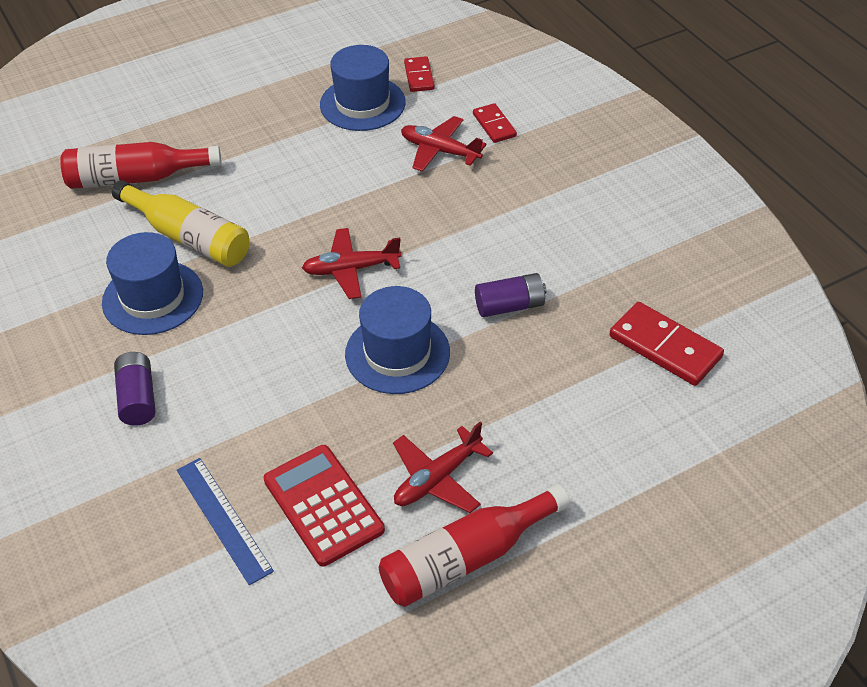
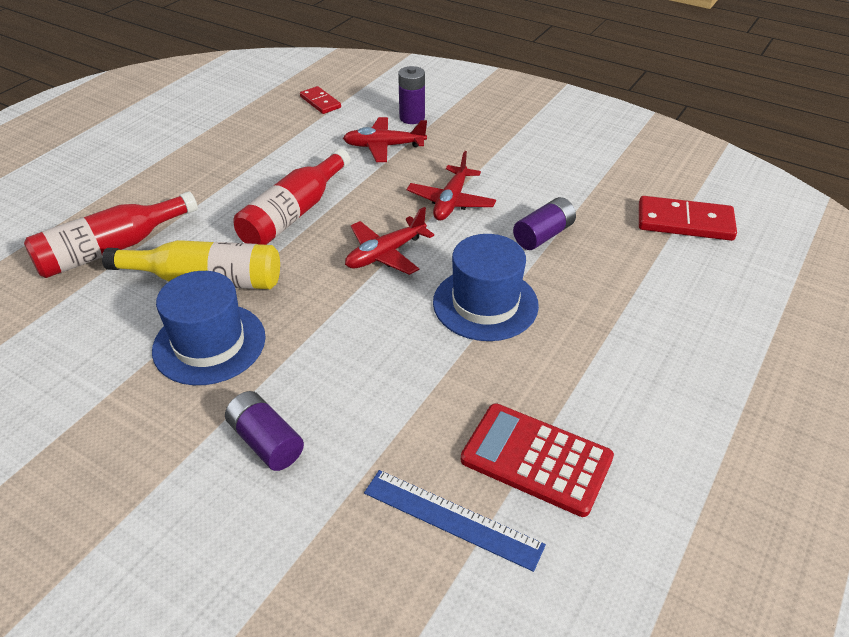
camera: 30 degrees left, 5 degrees down
blue hat [320,45,406,131] -> none
red bottle [379,484,570,607] -> red bottle moved to [234,148,350,245]
red plane [393,422,493,513] -> red plane moved to [407,151,496,221]
red domino [473,103,517,143] -> purple battery [398,66,425,124]

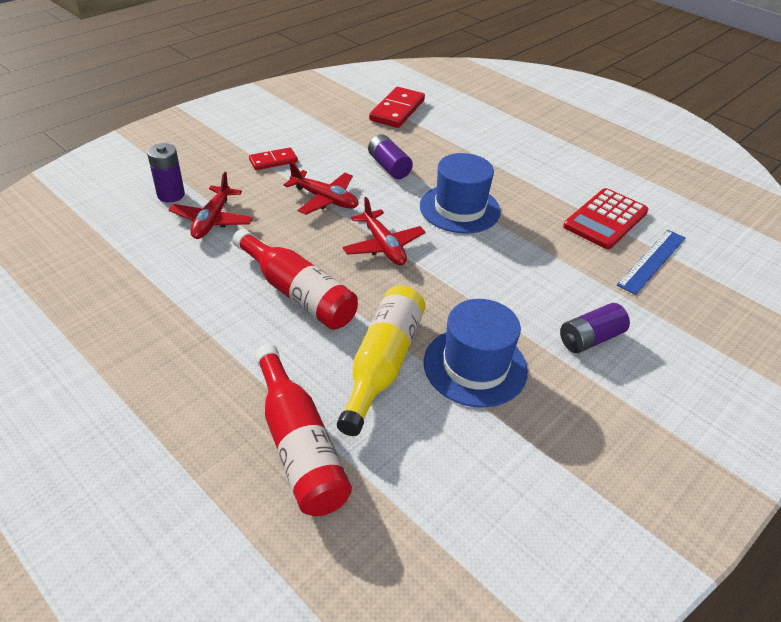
camera: 80 degrees left, 0 degrees up
red domino [300,86,341,114] -> red domino moved to [249,148,298,170]

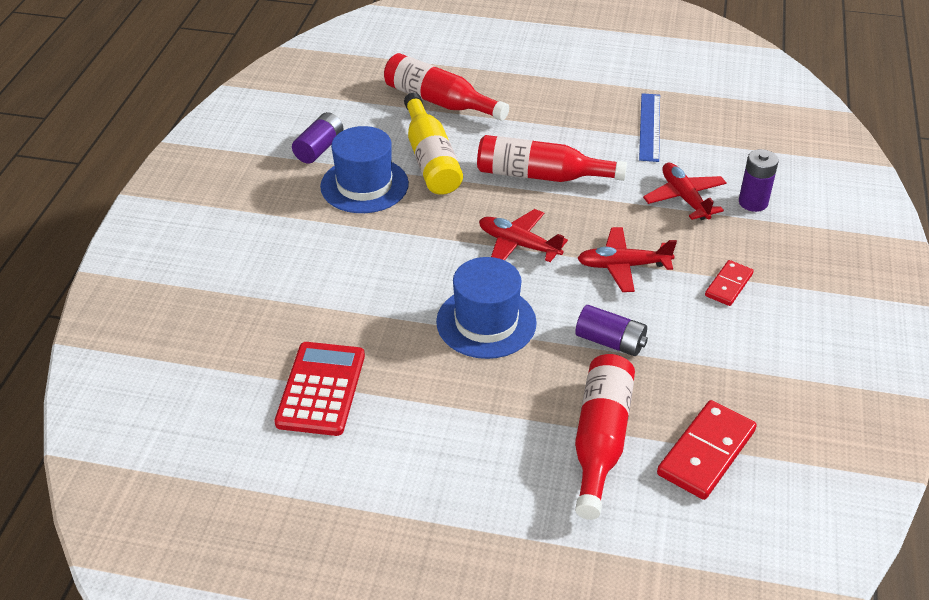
camera: 150 degrees right, 0 degrees up
red domino [369,87,425,128] -> red domino turned 45 degrees clockwise [657,400,757,500]
purple battery [560,303,630,353] -> purple battery moved to [292,112,343,164]
blue ruler [617,230,685,295] -> blue ruler moved to [639,93,660,162]
none -> red bottle [575,354,635,520]

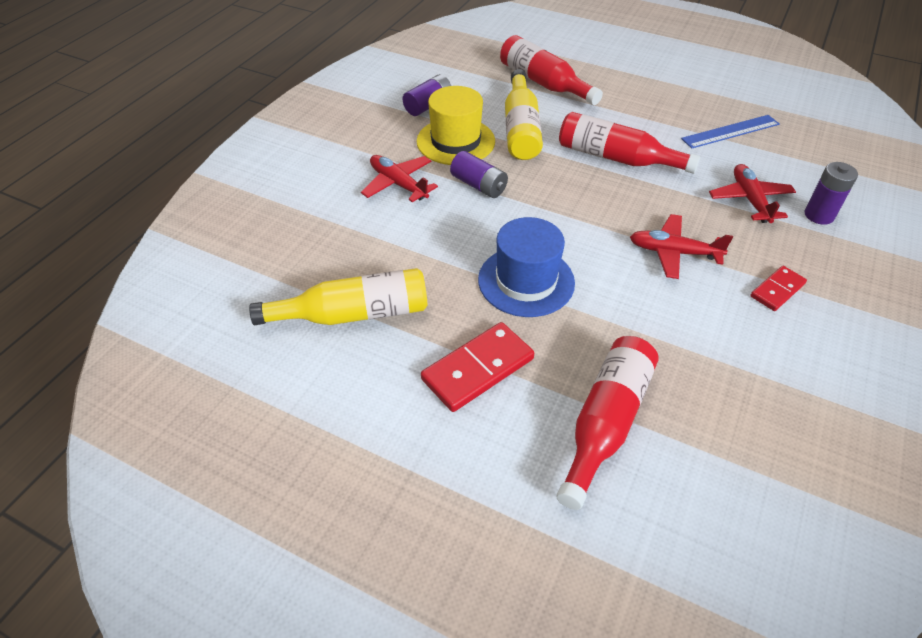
camera: 15 degrees right, 5 degrees up
red calculator [274,342,365,436] -> yellow bottle [249,268,427,325]
blue hat [320,126,409,213] -> yellow hat [417,86,495,165]
red plane [479,209,568,262] -> red plane moved to [361,155,438,202]
purple battery [575,305,648,356] -> purple battery moved to [450,151,508,198]
blue ruler [639,93,660,162] -> blue ruler turned 45 degrees clockwise [681,115,779,149]
red domino [657,400,757,500] -> red domino moved to [421,322,534,412]

